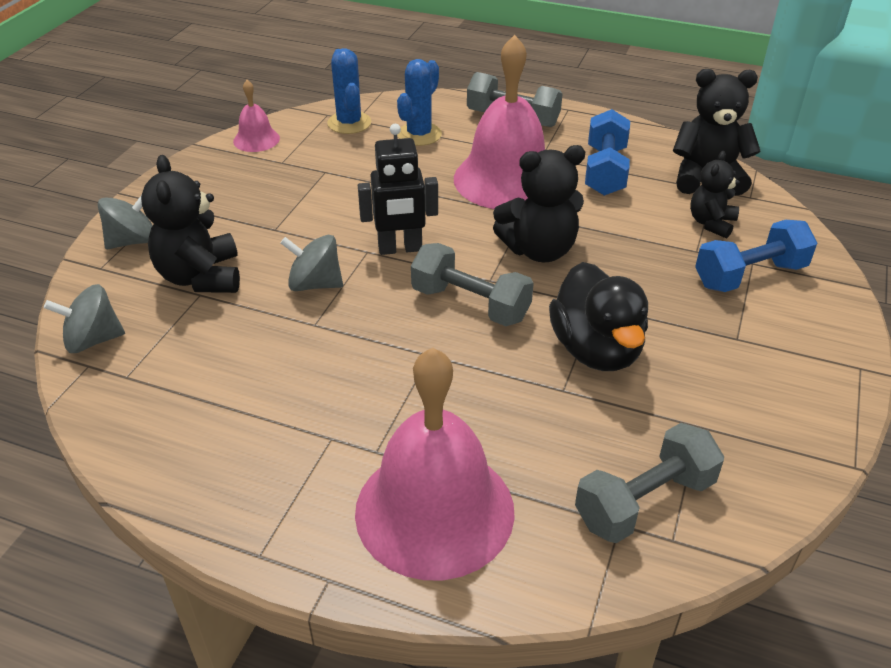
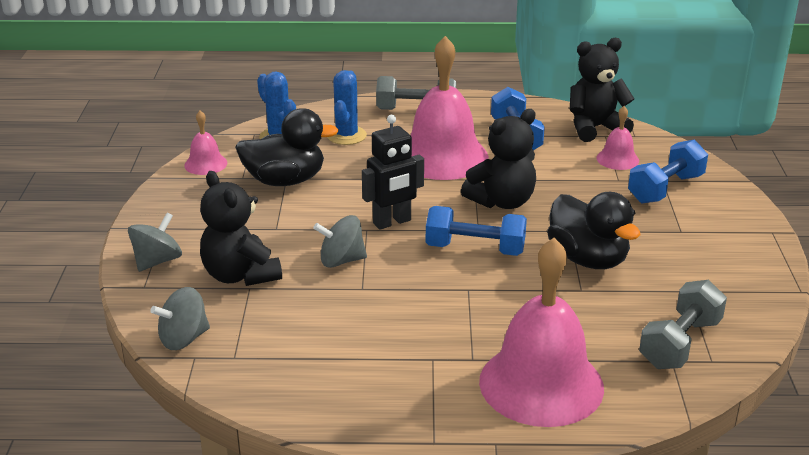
camera: 20 degrees left, 10 degrees down
grey dumbbell [411,243,534,326] -> blue dumbbell [426,206,527,256]
black teddy bear [690,151,740,239] -> pink bell [597,106,639,170]
none -> black duck [235,108,339,186]

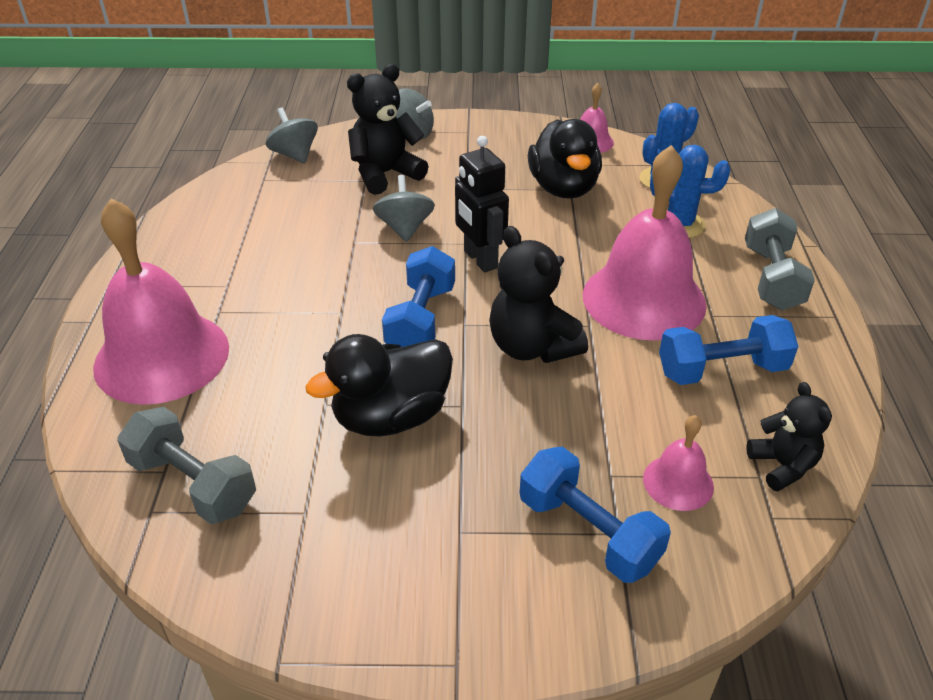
camera: 90 degrees right, 10 degrees up
black teddy bear [570,38,634,142] -> black teddy bear [746,382,832,491], size x0.62

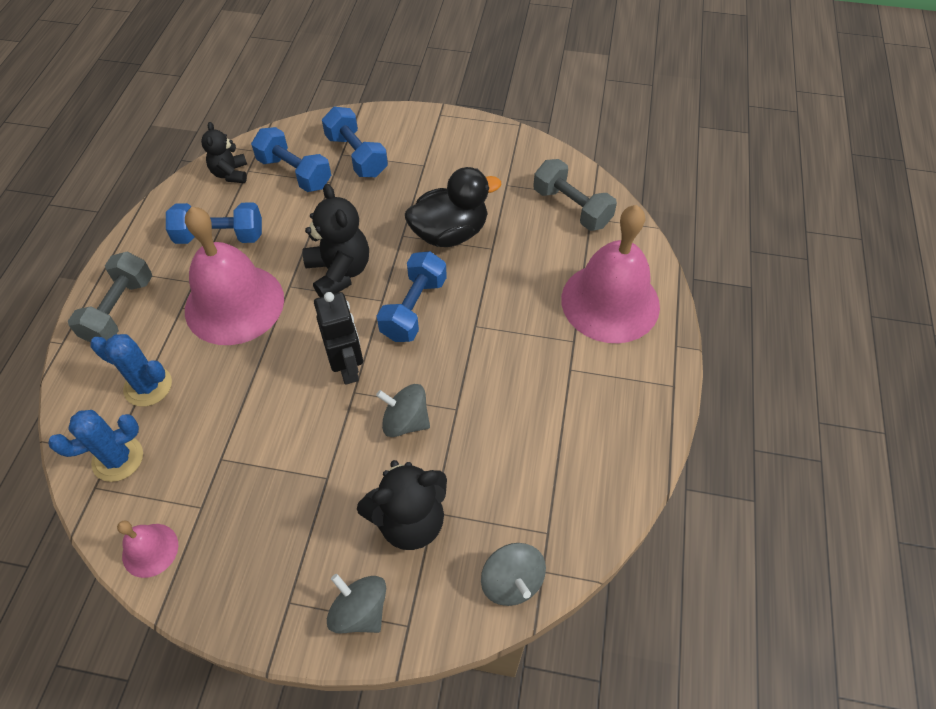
camera: 170 degrees left, 15 degrees up
grey spinning top [373,175,435,242] -> grey spinning top turned 105 degrees clockwise [376,384,430,437]
black duck [528,119,602,199] -> none
pink bell [643,415,714,511] -> blue dumbbell [251,127,331,192]

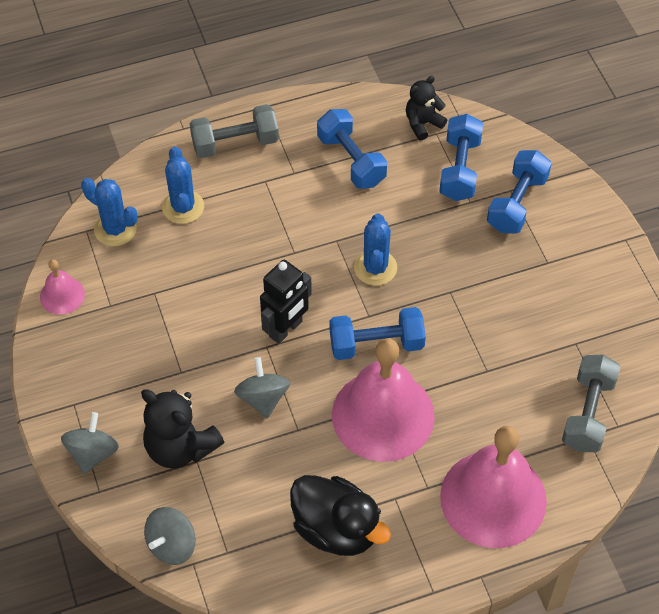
camera: 60 degrees right, 0 degrees up
pink bell [185,207,284,345] -> pink bell moved to [332,338,435,462]
black teddy bear [302,184,369,297] -> blue cactus [354,213,397,286]
black duck [405,167,502,247] -> black duck moved to [290,475,391,556]

